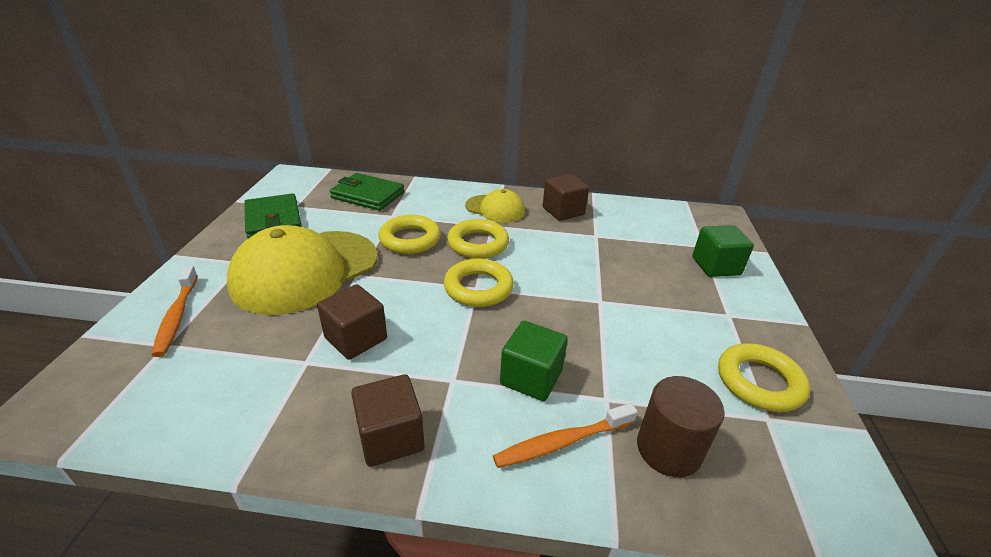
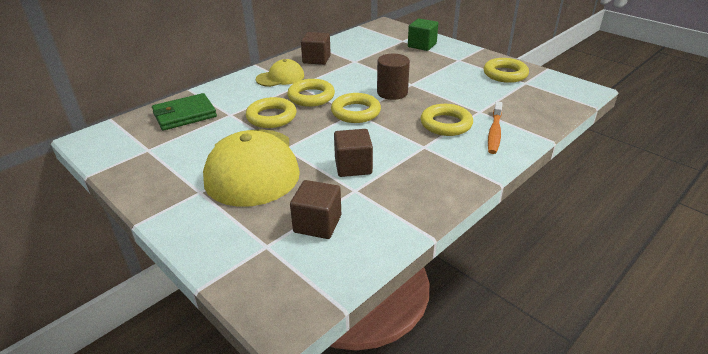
camera: 50 degrees left, 0 degrees up
orange toothbrush [152,266,198,357] -> none
green wallet [244,193,302,238] -> none
brown cube [351,374,424,467] -> brown cube moved to [290,180,341,239]
green cube [500,321,568,401] -> yellow ring [421,104,473,136]
brown cylinder [637,376,725,477] -> brown cylinder moved to [377,54,410,100]

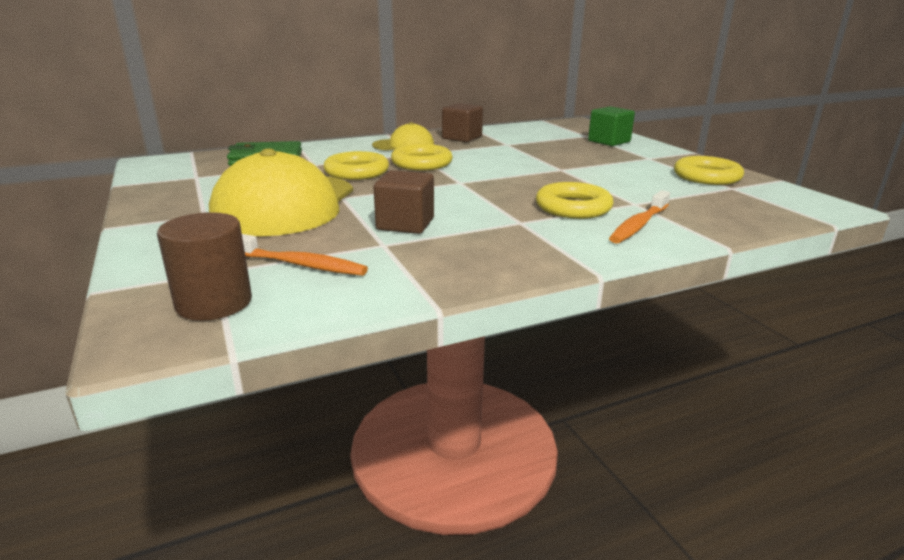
camera: 20 degrees right, 10 degrees down
brown cube [290,180,341,239] -> orange toothbrush [242,234,368,276]
yellow ring [331,93,381,123] -> none
brown cylinder [377,54,410,100] -> brown cylinder moved to [157,212,252,321]

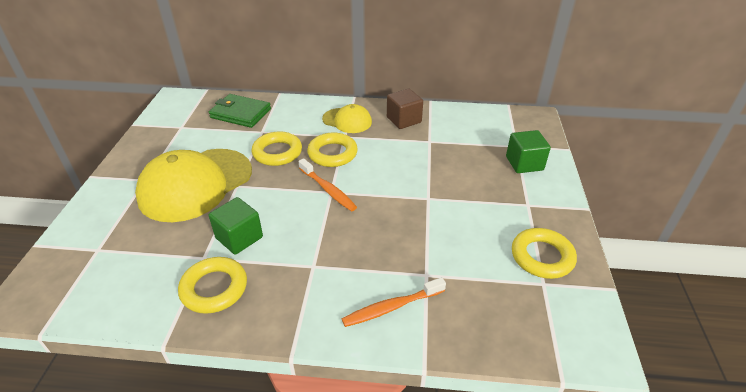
camera: 30 degrees right, 15 degrees up
brown cylinder [157,212,252,321] -> none
orange toothbrush [242,234,368,276] -> orange toothbrush moved to [298,158,357,211]
brown cube [373,170,434,234] -> green cube [209,197,263,255]
yellow ring [536,182,614,219] -> yellow ring moved to [178,257,247,314]

